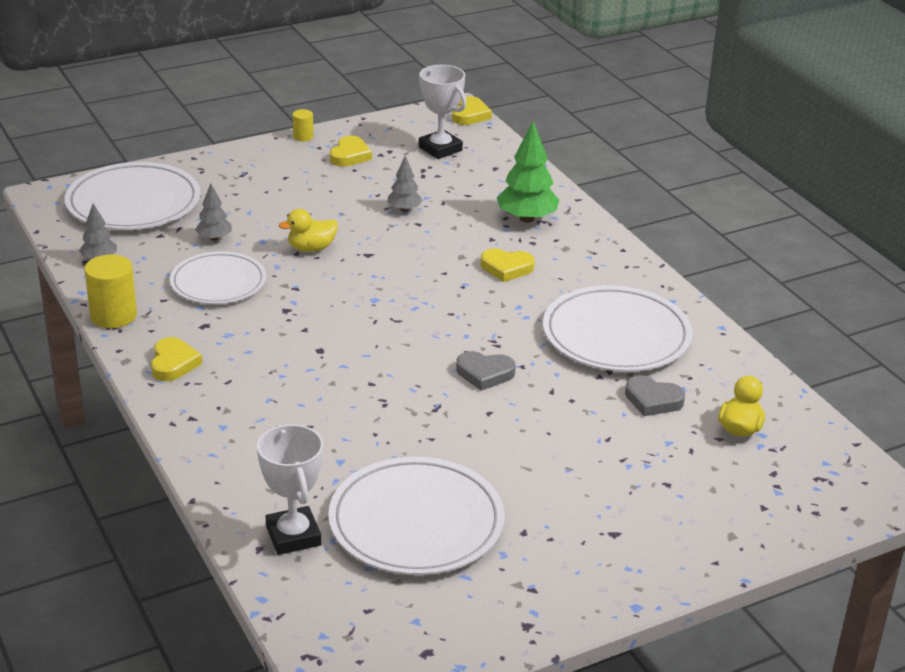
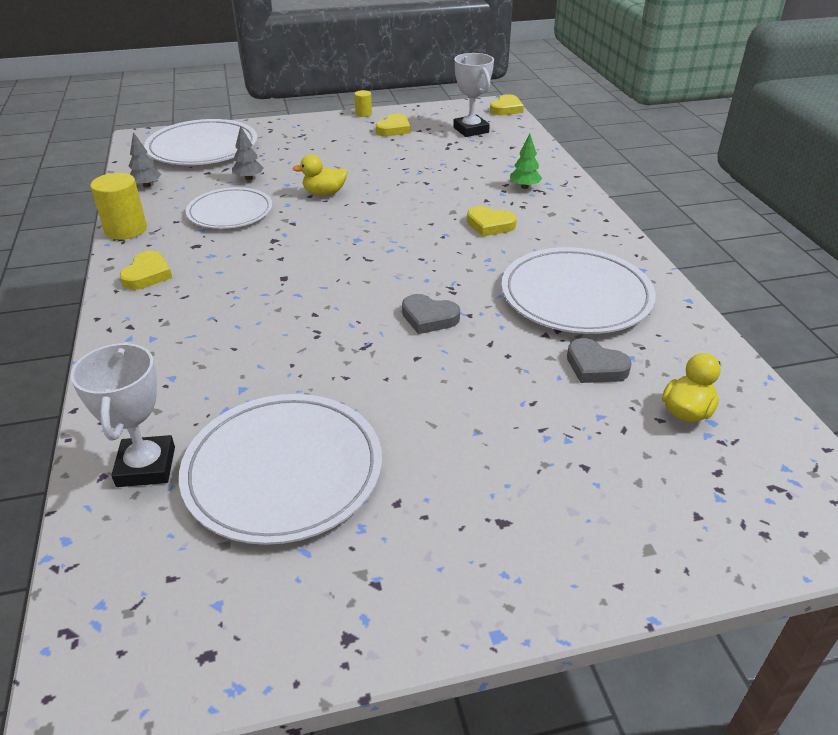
camera: 15 degrees right, 5 degrees up
grey tree [387,156,423,212] -> none
green tree [497,121,559,223] -> green tree [510,134,542,189], size x0.57

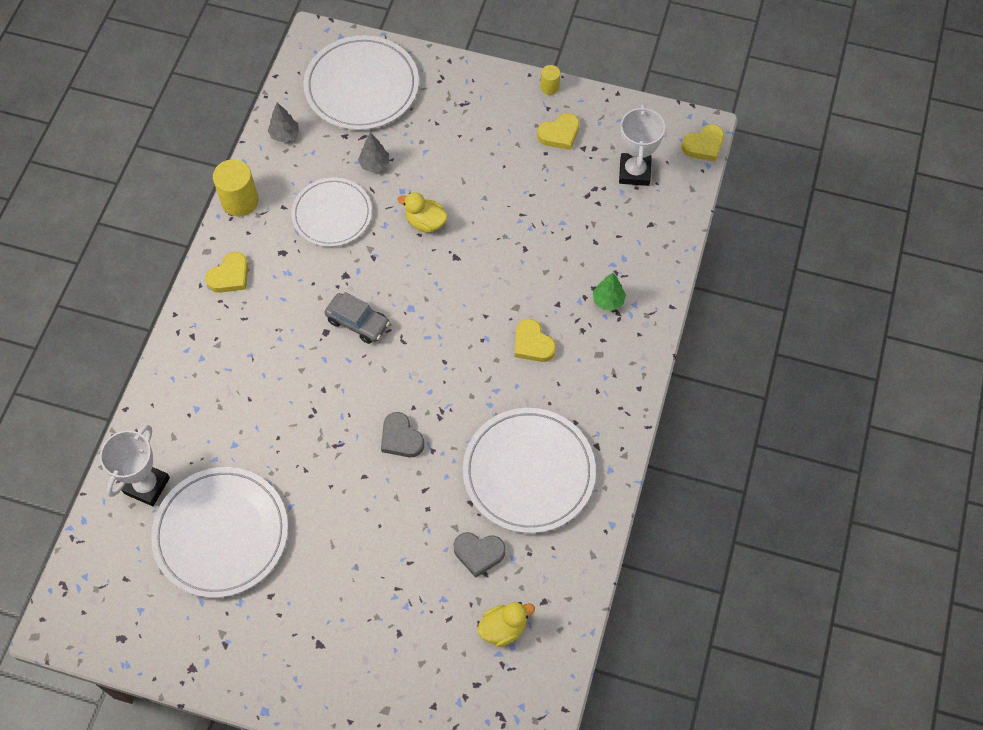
camera: 30 degrees right, 25 degrees up
grey heart [567,338,632,383] -> grey heart turned 60 degrees counterclockwise [454,532,506,578]
none -> grey car [325,292,390,344]

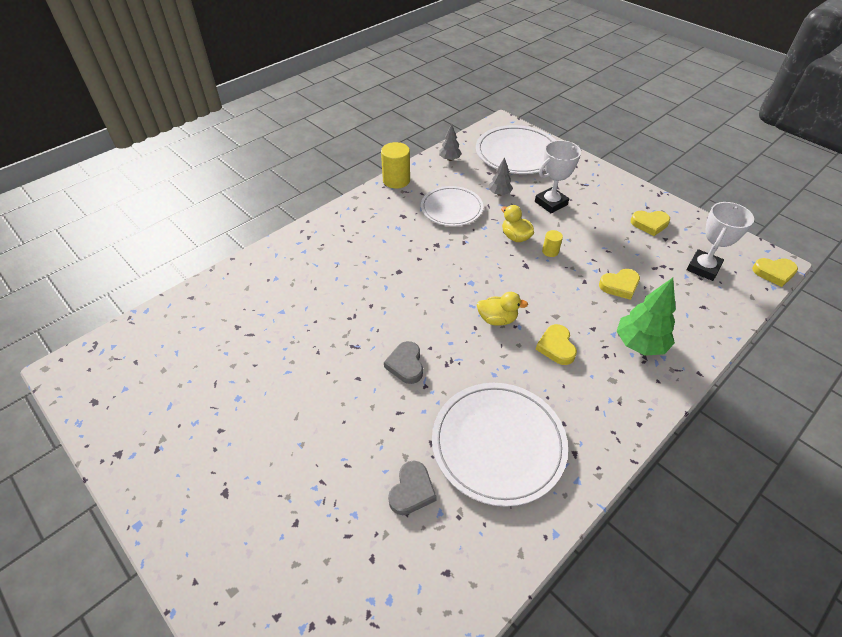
camera: 30 degrees right, 15 degrees down
white trophy [100,425,170,506] -> white trophy moved to [535,140,581,213]
white plate [151,467,288,598] -> none
yellow heart [205,252,248,293] -> yellow heart moved to [599,269,640,300]
grey car [325,292,390,344] -> none
grey heart [454,532,506,578] -> grey heart turned 105 degrees counterclockwise [388,461,437,515]
yellow duck [477,602,535,647] -> yellow duck moved to [477,292,528,326]
yellow cylinder [540,65,560,95] -> yellow cylinder moved to [542,230,563,257]
green tree [593,273,626,310] -> green tree [617,278,676,356], size x1.76

